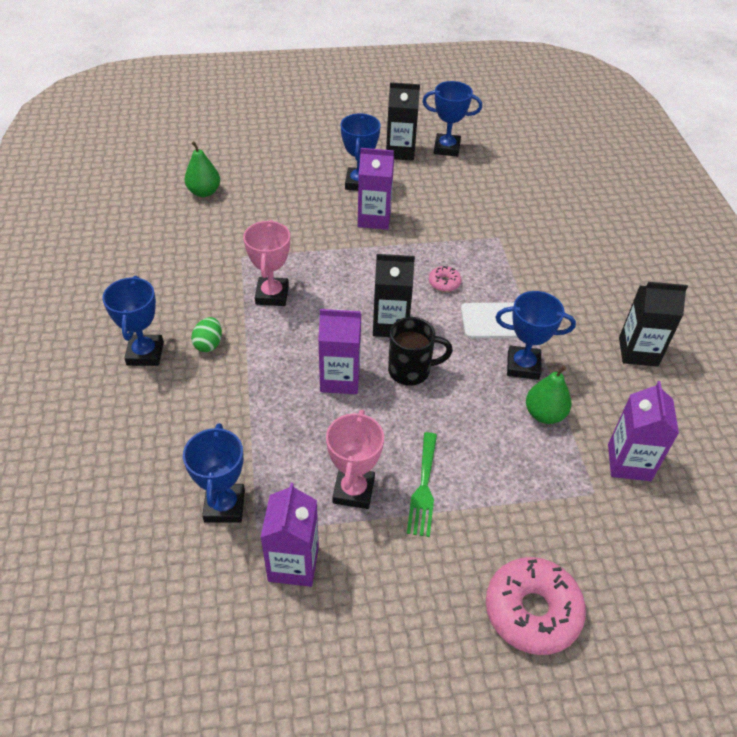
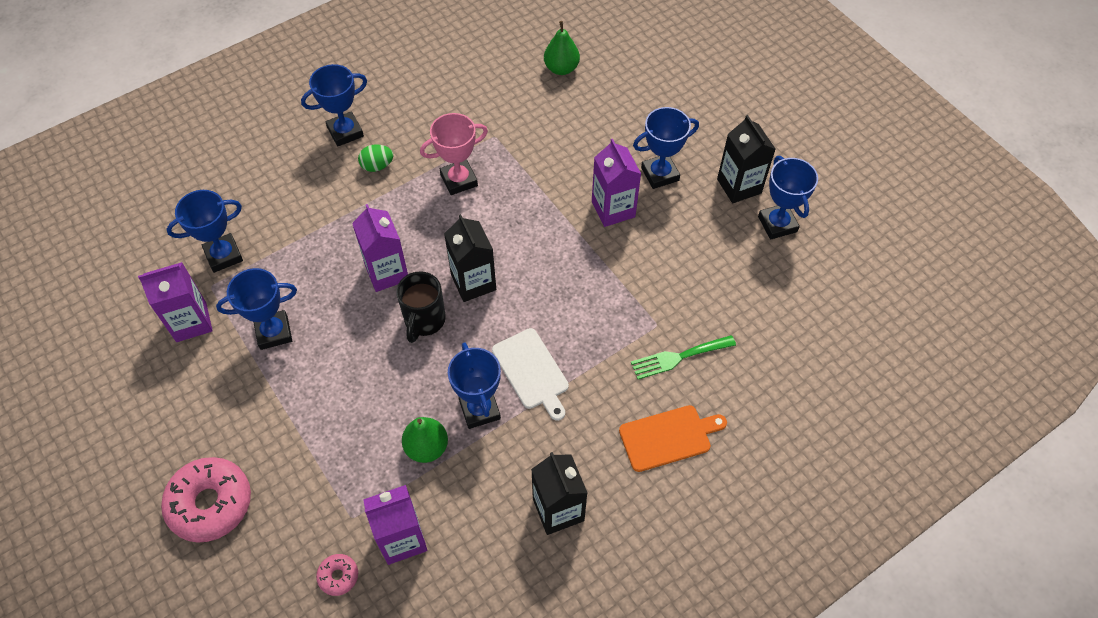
camera: 65 degrees right, 10 degrees up
pink trophy [326,410,384,509] -> blue trophy [216,268,297,350]
black mug [388,317,453,386] -> black mug turned 45 degrees clockwise [396,271,446,343]
green fork [407,432,437,537] -> green fork moved to [631,335,736,379]
pink donut [429,266,461,292] -> pink donut moved to [316,554,358,596]
none -> orange cutting board [619,405,727,472]

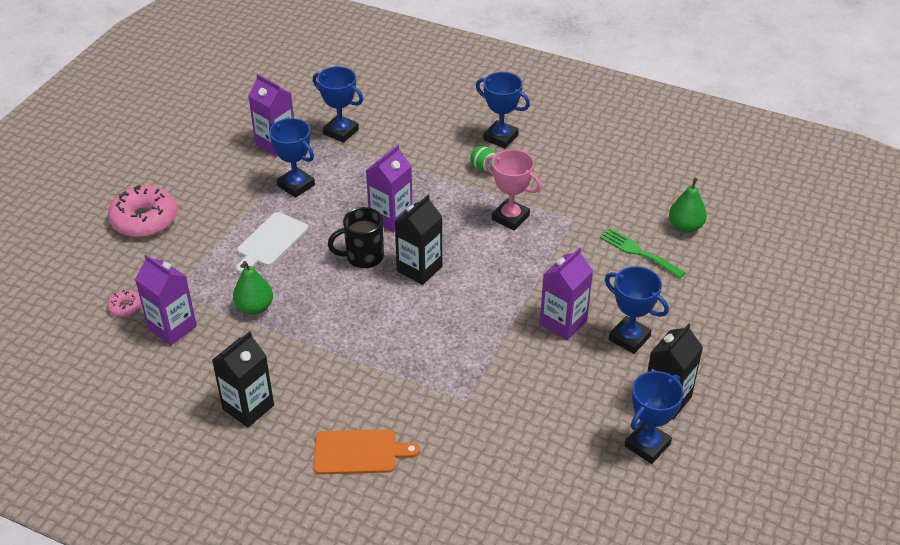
camera: 60 degrees right, 15 degrees down
blue trophy [448,342,501,429] -> none
white cutting board [492,328,569,421] -> white cutting board moved to [236,212,308,274]
orange cutting board [619,405,727,472] -> orange cutting board turned 45 degrees counterclockwise [314,429,420,475]
green fork [631,335,736,379] -> green fork moved to [600,228,685,279]

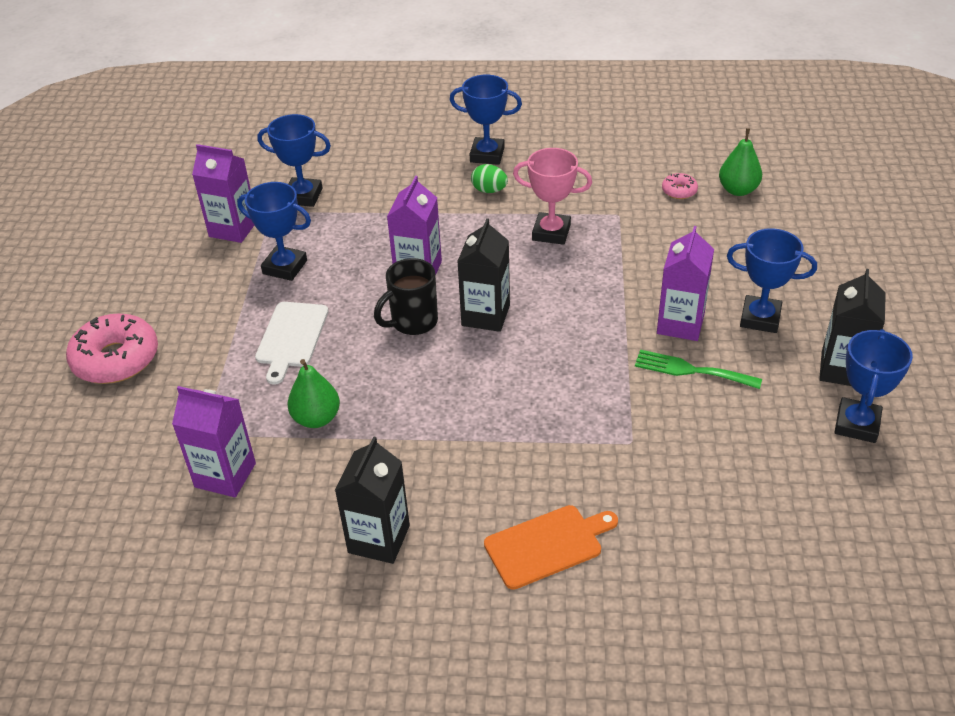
camera: 20 degrees left, 0 degrees up
pink donut [107,290,142,317] -> pink donut moved to [662,173,698,199]
green fork [600,228,685,279] -> green fork moved to [635,350,762,389]

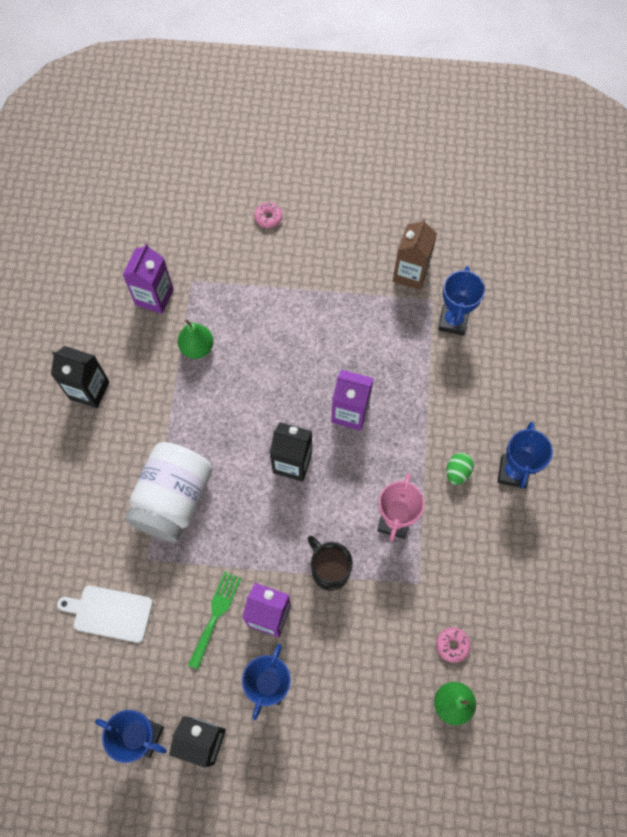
camera: 90 degrees right, 25 degrees up
pink donut [66,313,158,384] -> pink donut [254,202,282,228], size x0.46
purple carton [192,144,254,243] -> brown carton [393,219,437,290]
blue trophy [237,182,311,281] -> none
white cutting board [255,302,328,385] -> white cutting board moved to [57,586,153,643]
black mug [374,258,438,335] -> black mug moved to [308,536,353,591]
orange cutting board [484,505,618,590] -> none
none -> white jar [125,442,212,542]

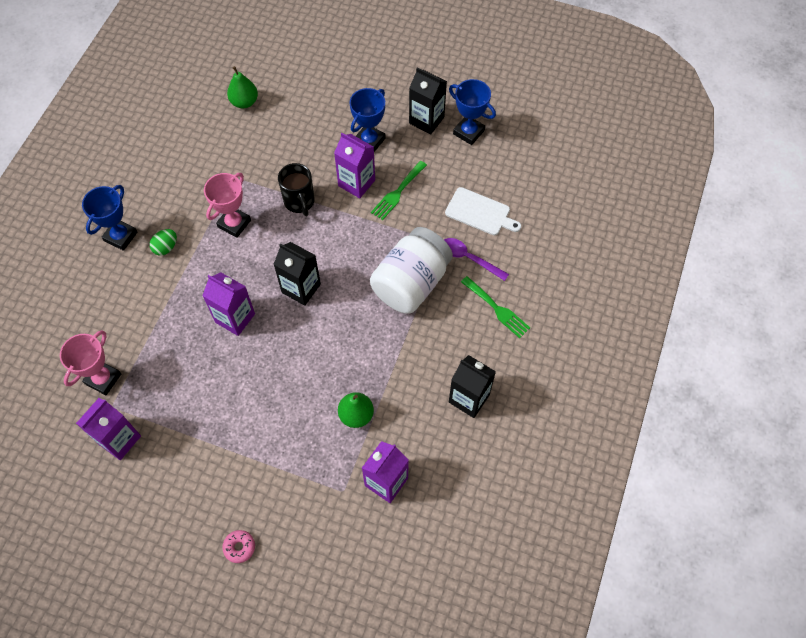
camera: 165 degrees left, 5 degrees down
brown carton [393,219,437,290] -> purple carton [76,398,141,460]
pink donut [436,628,470,663] -> none
blue trophy [438,266,485,336] -> pink trophy [60,330,121,395]
none -> purple spoon [444,238,509,281]
none -> green fork [461,276,530,338]

